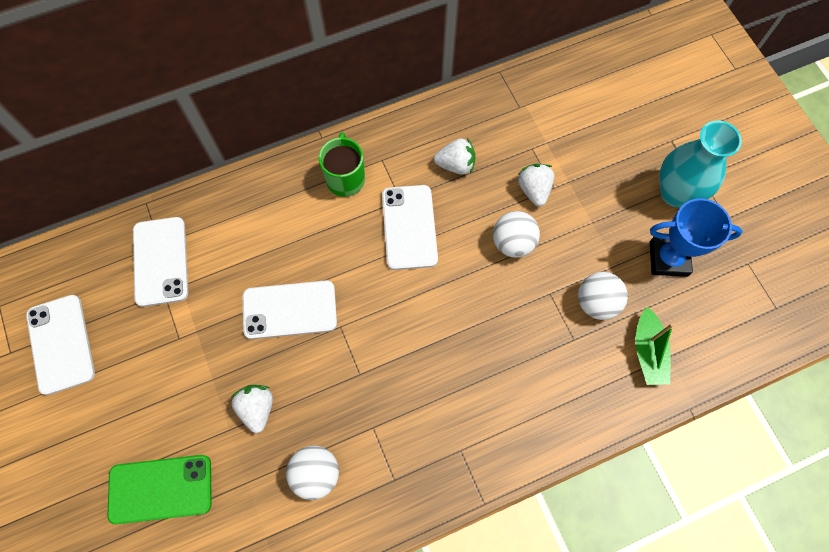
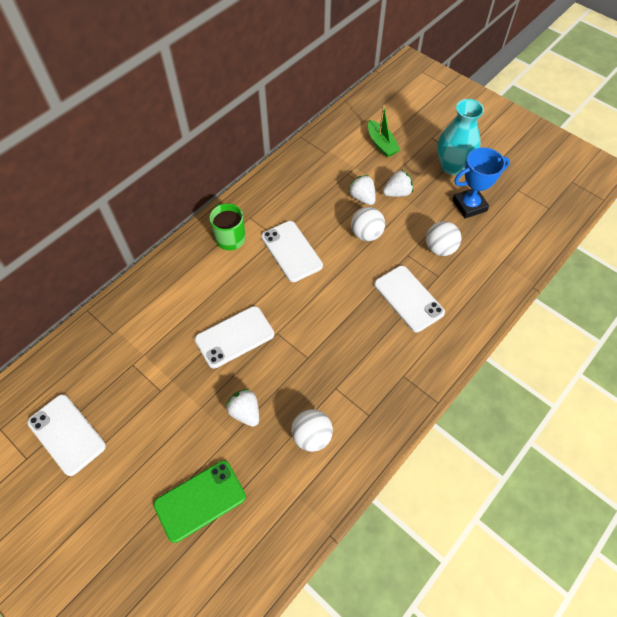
camera: 25 degrees left, 10 degrees down
white phone [133,217,188,307] -> white phone moved to [374,266,445,332]
white strawberry [434,138,476,175] -> white strawberry moved to [383,169,413,197]
green boat [636,307,674,385] -> green boat moved to [368,105,400,157]

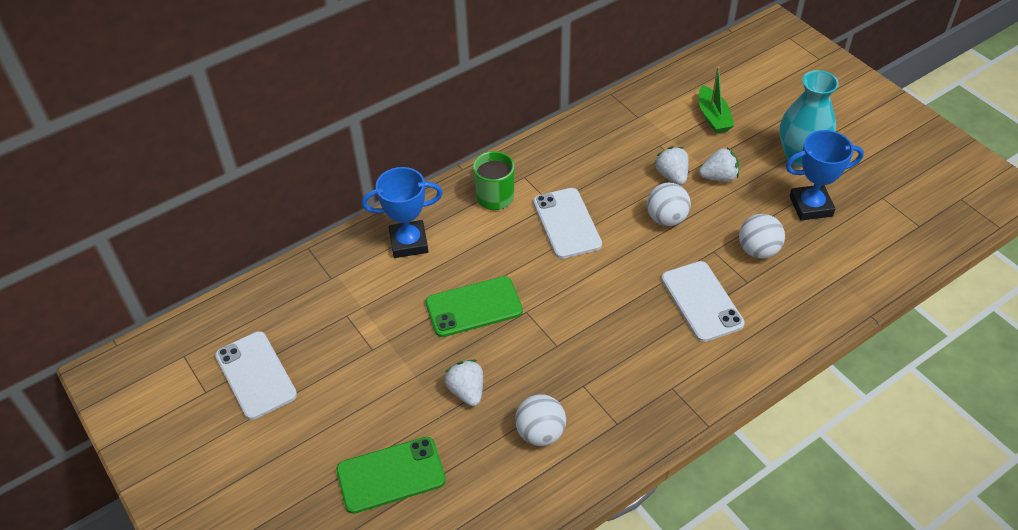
camera: 15 degrees right, 10 degrees down
white phone [195,306,274,369] -> green phone [425,276,523,337]
none -> blue trophy [362,167,443,258]

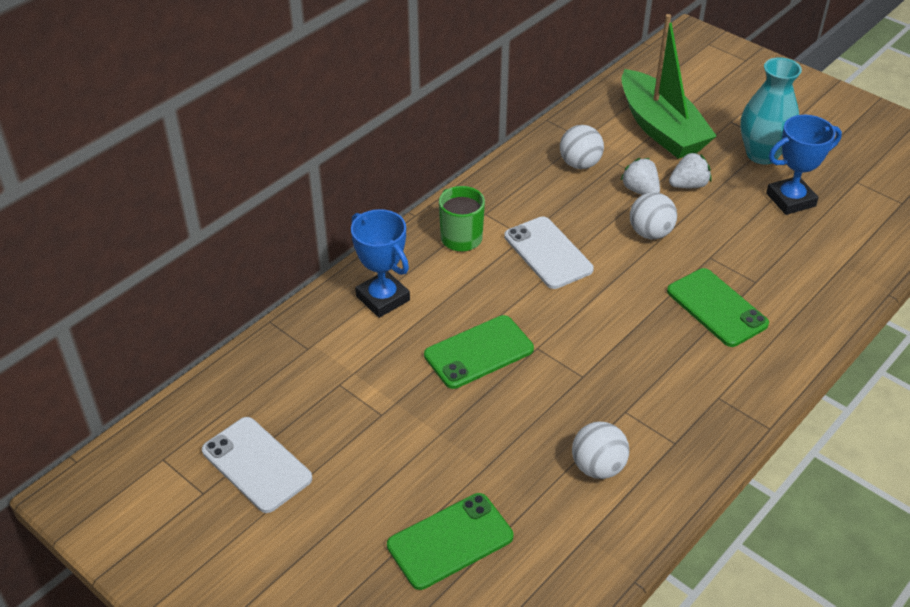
camera: 15 degrees left, 5 degrees down
blue trophy [362,167,443,258] -> blue trophy turned 75 degrees clockwise [351,209,410,318]
white strawberry [444,360,483,406] -> none
white phone [661,261,745,342] -> green phone [667,268,769,347]
green boat [698,67,734,134] -> green boat [621,14,717,159], size x1.95
white ball [739,214,785,259] -> white ball moved to [560,125,604,169]

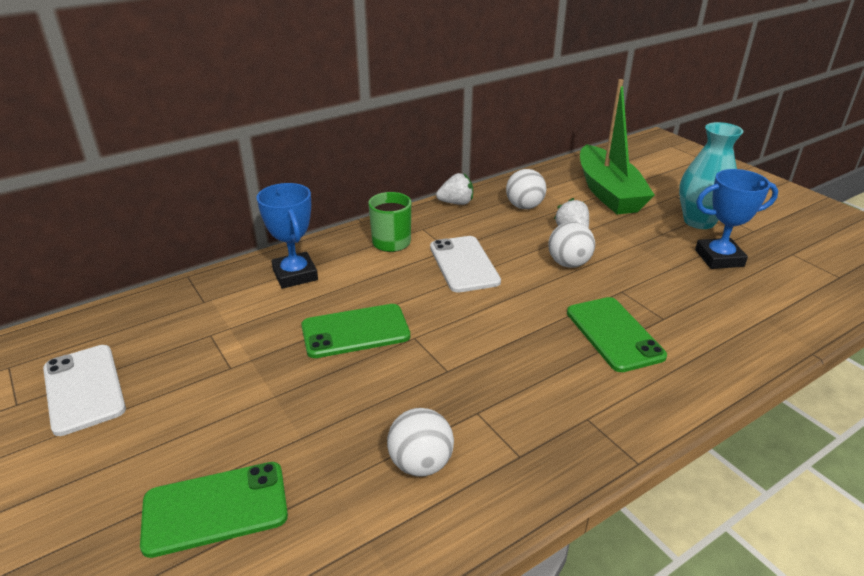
camera: 15 degrees right, 10 degrees down
white strawberry [669,152,711,188] -> white strawberry moved to [436,173,473,205]

